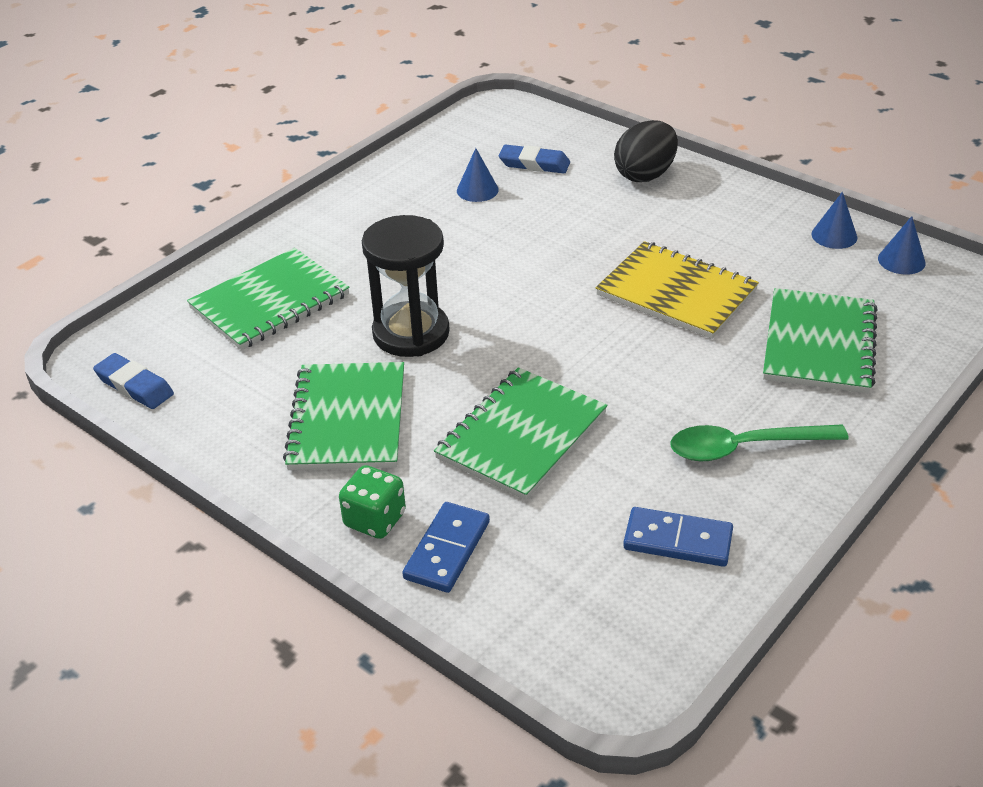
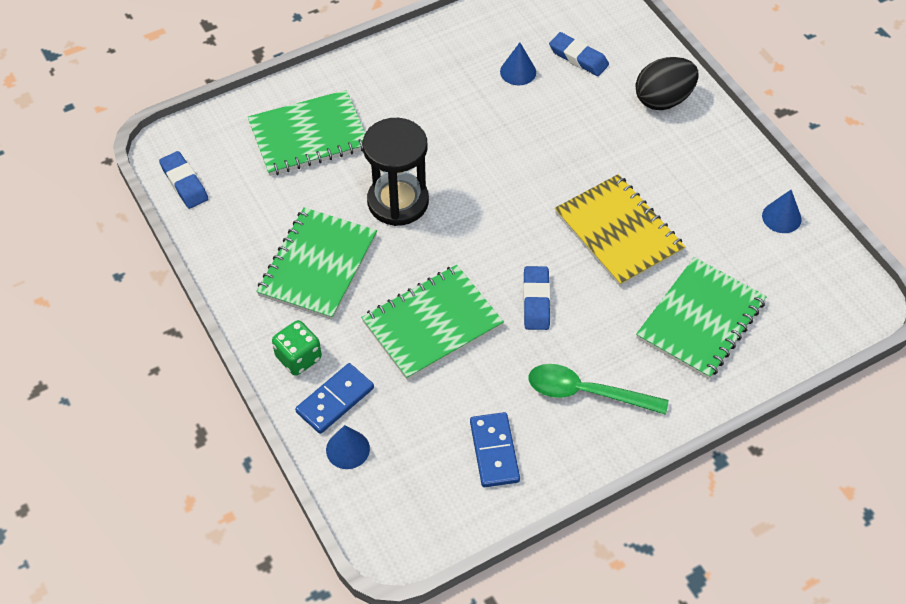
camera: 20 degrees right, 15 degrees up
blue domino [623,507,733,567] -> blue domino turned 45 degrees clockwise [470,412,520,487]
blue cone [878,216,926,275] -> blue cone moved to [326,425,370,469]
none -> blue eraser [523,266,550,330]

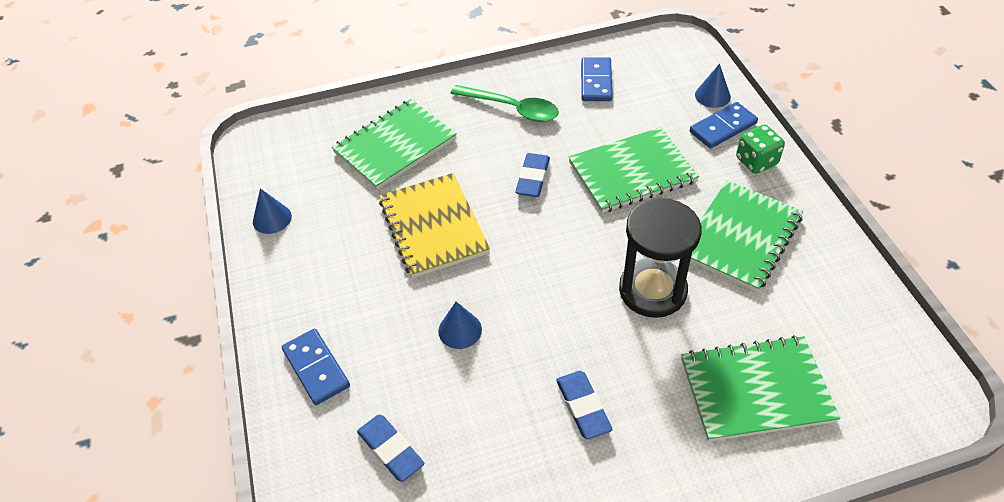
camera: 165 degrees left, 5 degrees down
blue eraser [159,151,208,209] -> blue eraser moved to [556,371,613,439]
blue cone [500,42,536,85] -> blue cone moved to [438,302,482,349]
black egg [635,57,698,110] -> blue domino [282,329,350,405]

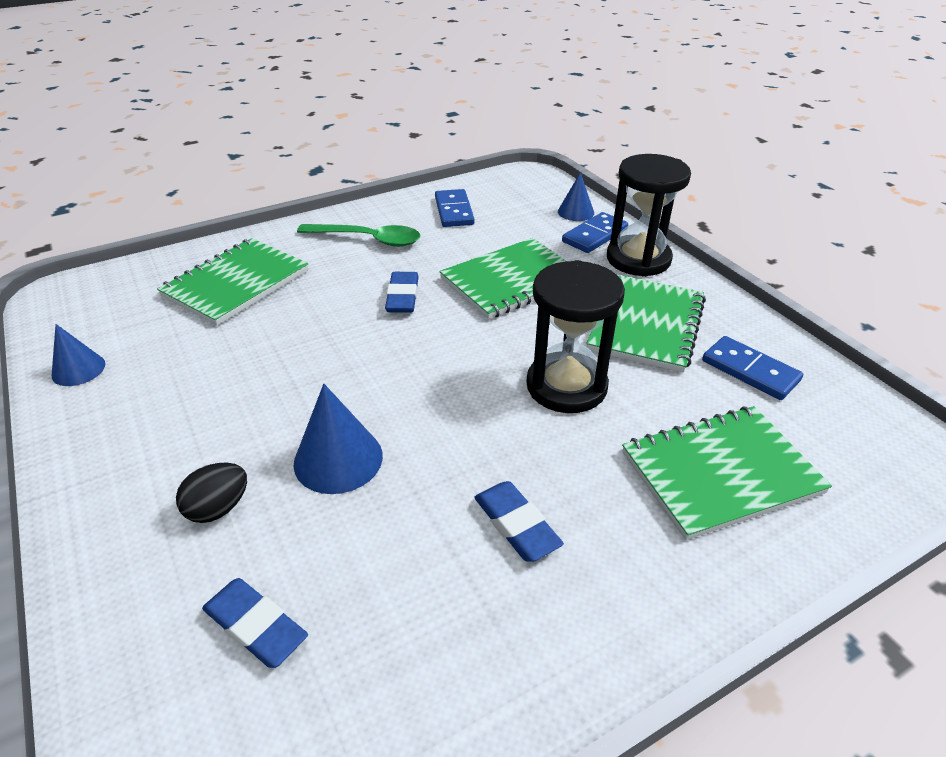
camera: 15 degrees left, 10 degrees down
blue domino [282,329,350,405] -> blue domino moved to [702,336,803,400]
yellow notebook [379,173,490,278] -> none
blue cone [438,302,482,349] -> blue cone [293,384,383,494], size x1.55
green dice [736,125,785,174] -> black hourglass [607,154,691,277]
none -> black egg [176,463,247,523]

